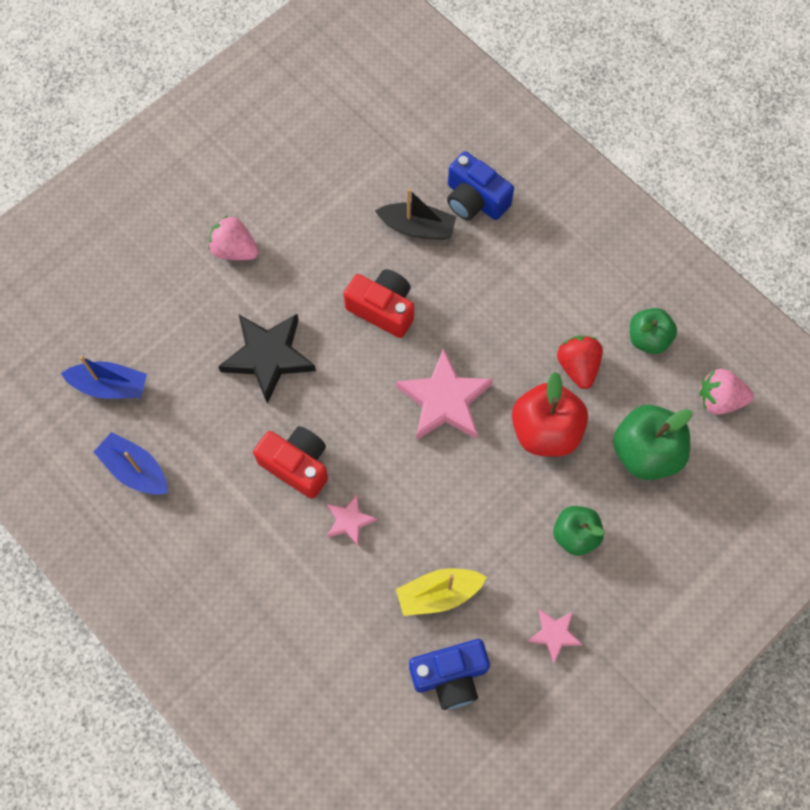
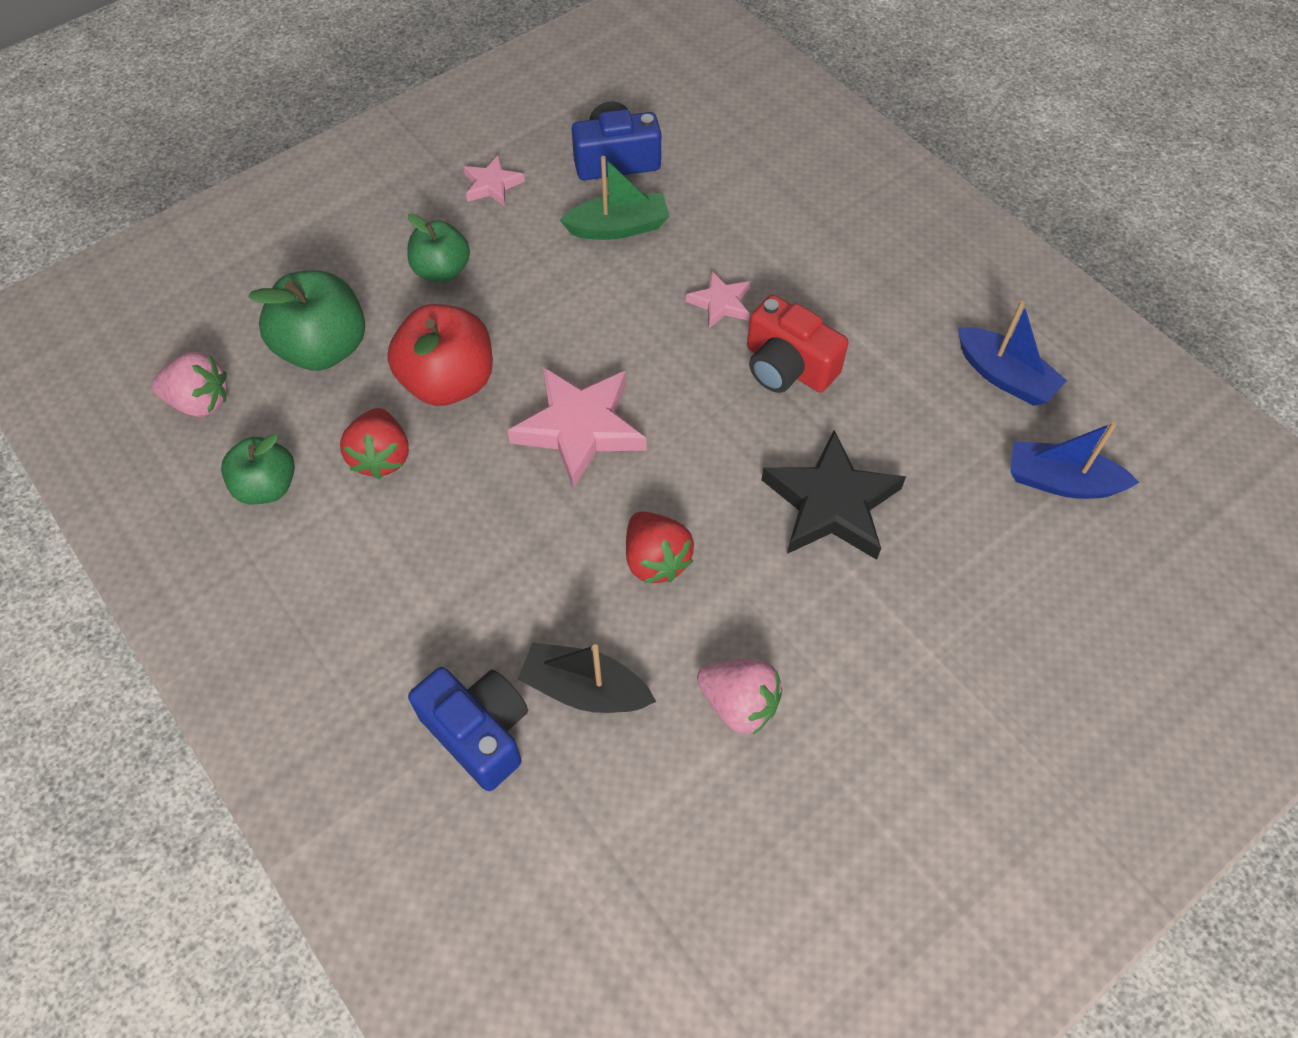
camera: 175 degrees left, 10 degrees down
pink strawberry [208,215,259,260] -> pink strawberry moved to [697,659,782,735]
red camera [344,269,414,338] -> red strawberry [626,512,694,583]
yellow boat [396,568,487,616] -> green boat [560,156,670,240]

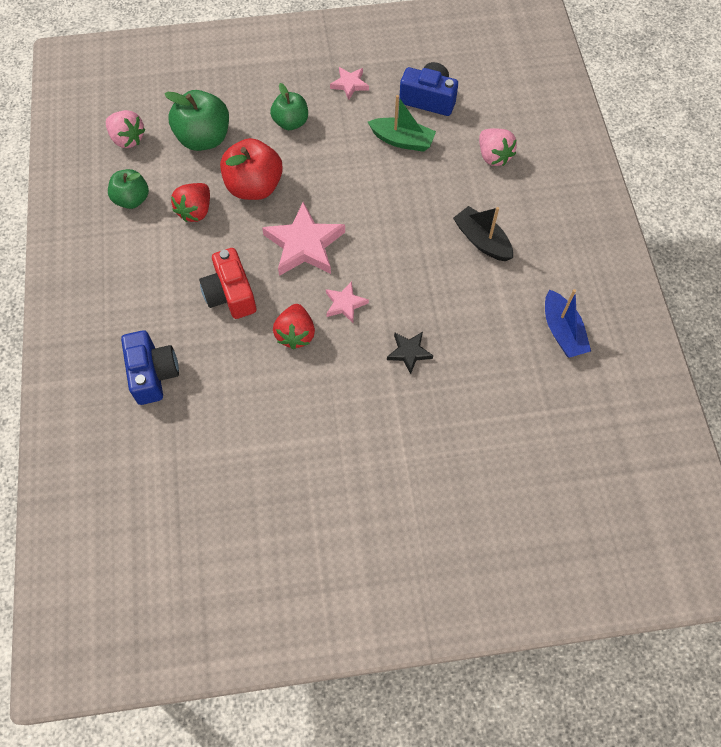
camera: 30 degrees right, 5 degrees up
black boat [518,642,656,713] -> black boat moved to [453,206,513,261]
pink star [686,271,750,328] -> pink star moved to [326,281,369,323]
pink strawberry [697,659,782,735] -> pink strawberry moved to [479,128,517,166]
red camera [747,295,848,393] -> red camera moved to [199,248,256,319]
black star [761,430,906,560] -> black star [387,332,433,374], size x0.52
blue boat [1010,421,1139,499] -> none

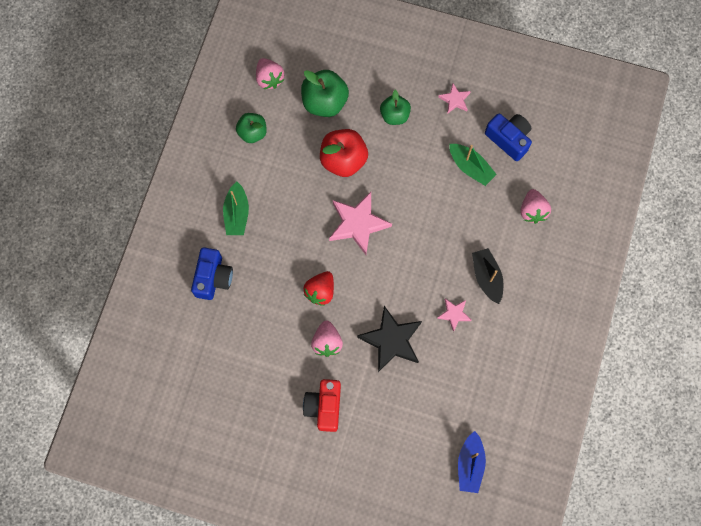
camera: 25 degrees right, 10 degrees up
red strawberry [171,183,210,222] -> none
red camera [199,248,256,319] -> red camera moved to [303,379,341,432]
pink star [326,281,369,323] -> pink star moved to [437,298,472,332]
black star [387,332,433,374] -> black star [357,306,422,372], size x1.91
blue boat [545,289,591,358] -> blue boat moved to [458,431,486,493]
none -> green boat [223,182,249,235]
none -> pink strawberry [311,321,343,357]

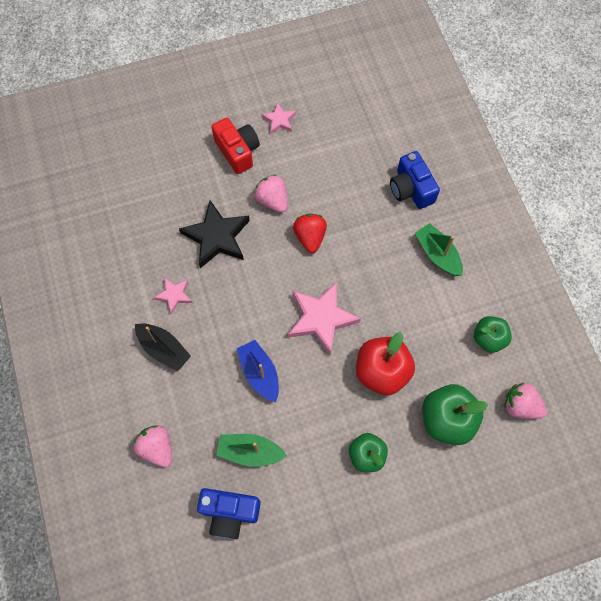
camera: 145 degrees right, 5 degrees down
pink star [438,83,471,114] -> pink star moved to [261,102,296,134]
blue boat [458,431,486,493] -> blue boat moved to [237,340,279,402]

